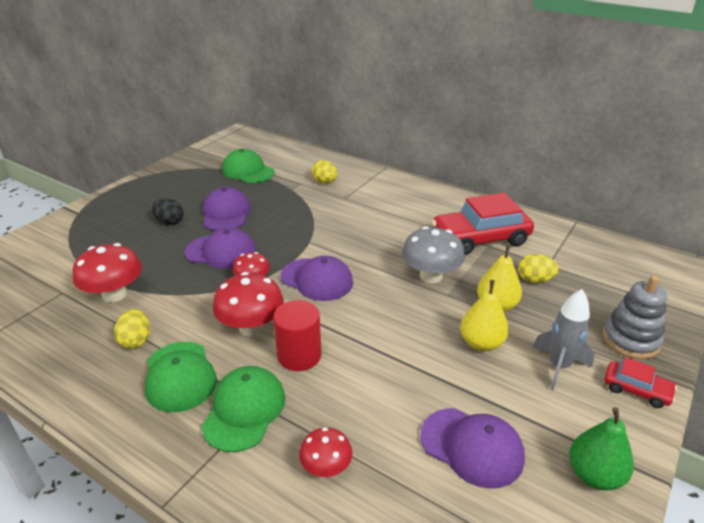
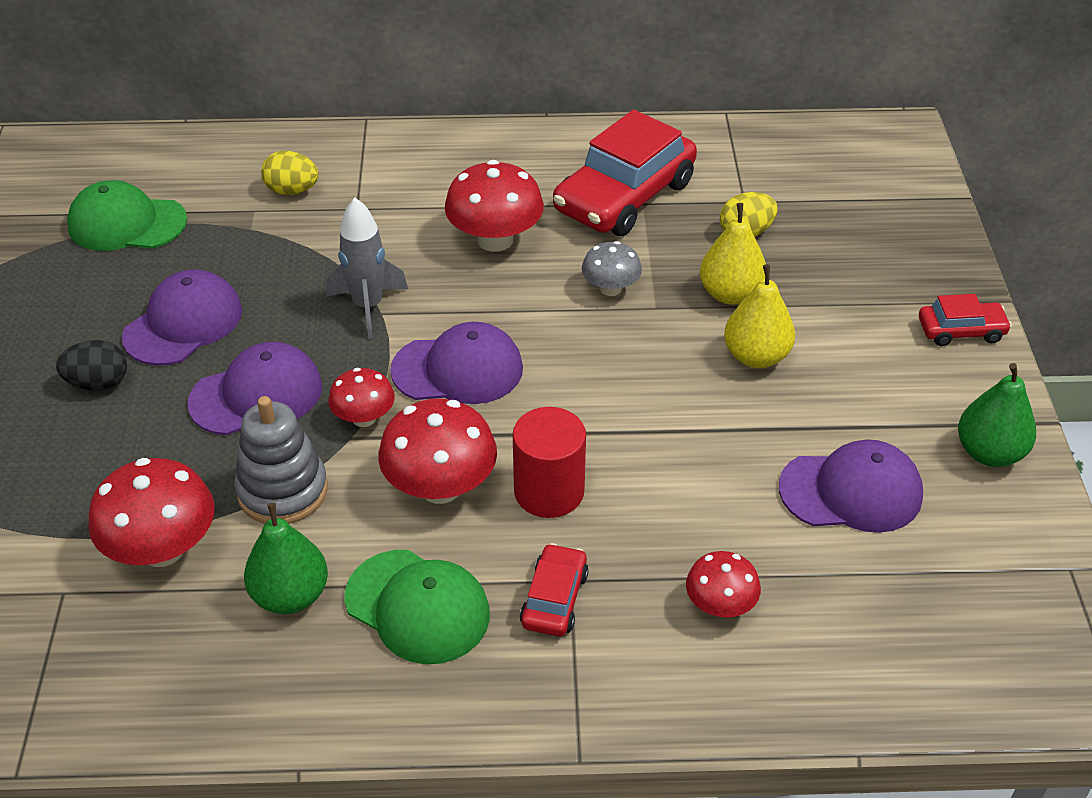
camera: 35 degrees left, 10 degrees up
yellow egg [114,309,150,349] -> green pear [244,503,328,614]
green cap [201,366,285,452] -> red car [520,543,589,636]
purple cap [203,187,251,231] -> purple cap turned 75 degrees clockwise [122,270,242,366]
grey mushroom [402,226,465,283] -> grey mushroom [582,241,642,296], size x0.59
grey rocket [533,289,595,390] -> grey rocket moved to [326,198,408,339]
grey stacking toy [602,275,667,359] -> grey stacking toy moved to [234,396,328,524]
none -> red mushroom [445,160,544,252]

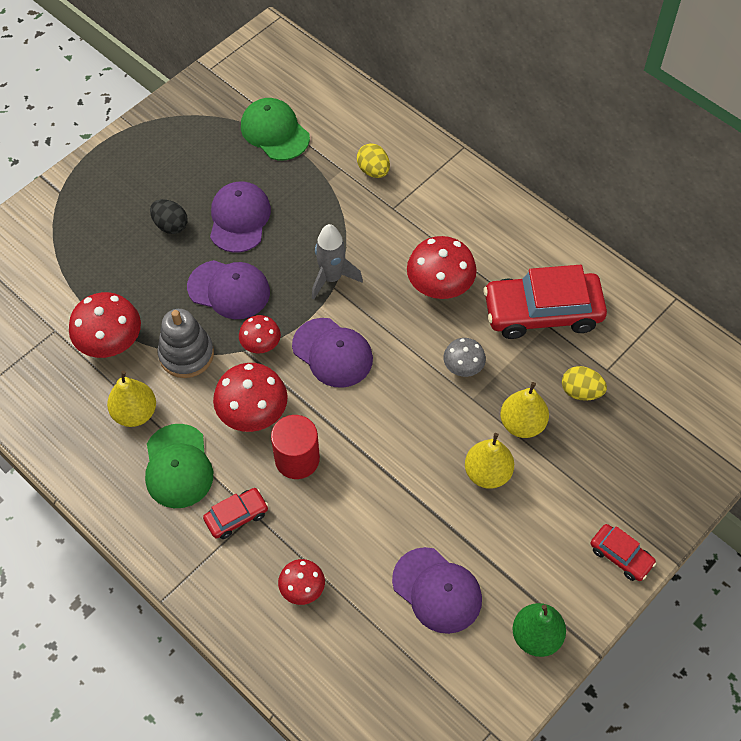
camera: 45 degrees right, 15 degrees up
purple cap [122,270,242,366] -> purple cap turned 75 degrees counterclockwise [210,181,271,253]
green pear [244,503,328,614] -> yellow pear [107,371,156,427]

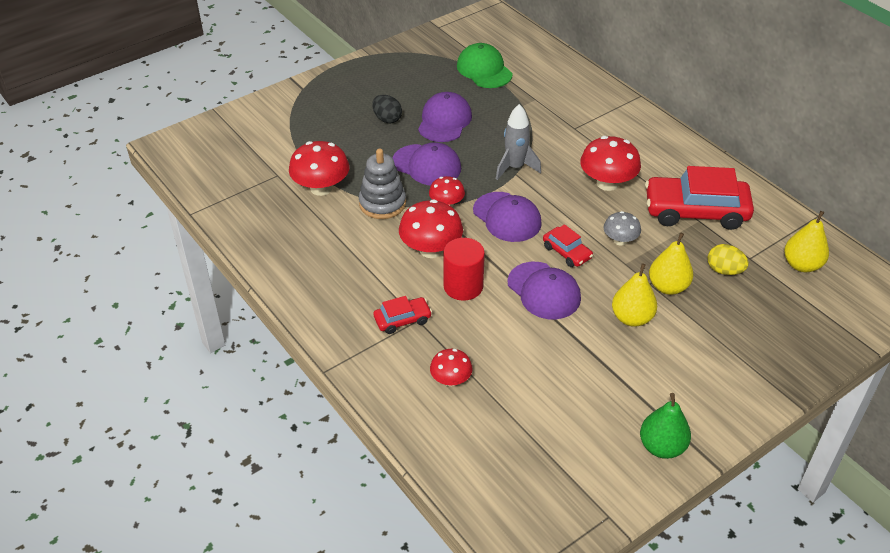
camera: 10 degrees right, 15 degrees down
yellow pear [107,371,156,427] -> yellow pear moved to [784,211,829,272]
green cap [145,424,213,508] -> none
yellow egg [357,143,390,178] -> none
purple cap [392,547,482,634] -> purple cap moved to [507,262,581,319]
red car [590,524,656,581] -> red car moved to [543,224,593,267]

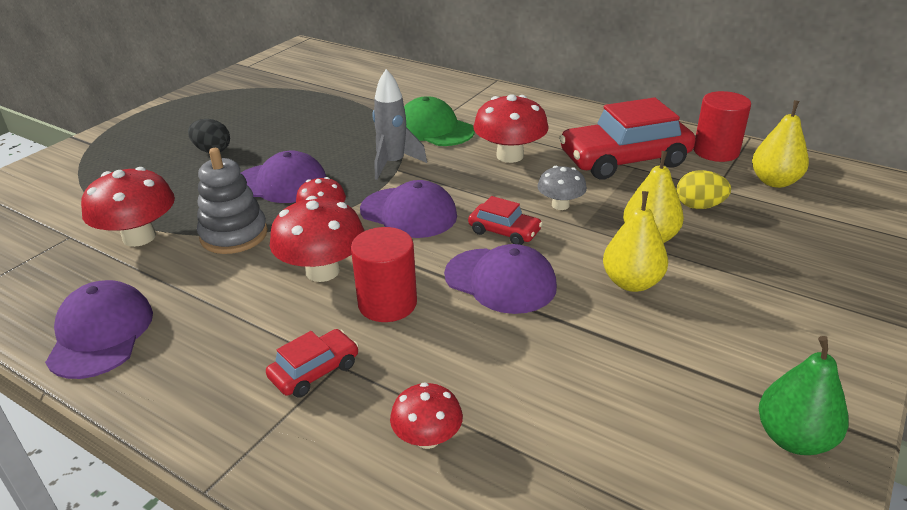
camera: 20 degrees left, 10 degrees down
purple cap [418,92,472,142] -> purple cap moved to [45,280,153,379]
green cap [457,43,513,88] -> green cap moved to [404,96,475,146]
none -> red cylinder [694,91,751,162]

